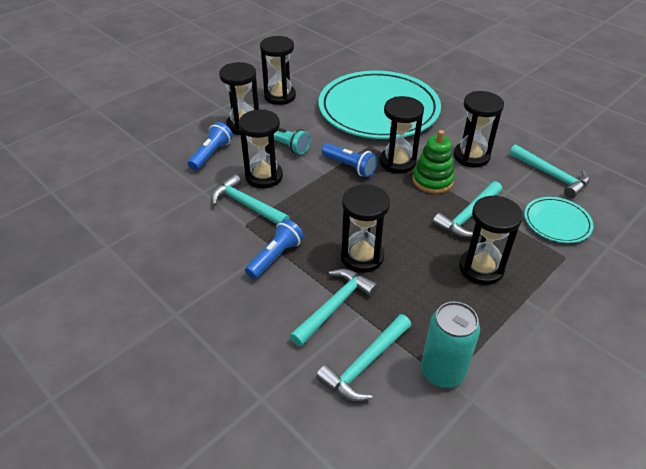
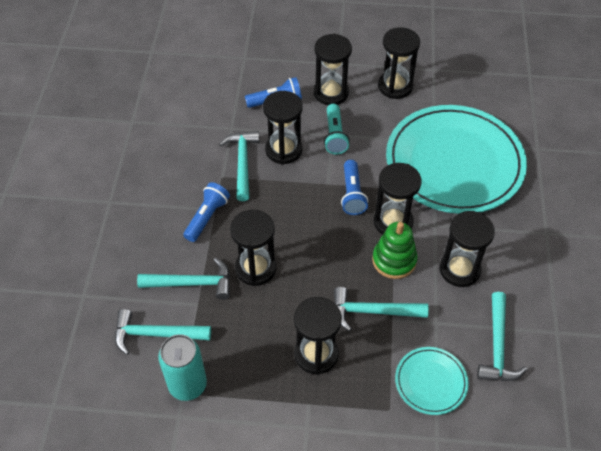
camera: 50 degrees right, 10 degrees up
blue flashlight [245,219,304,279] -> blue flashlight turned 60 degrees counterclockwise [183,182,230,242]

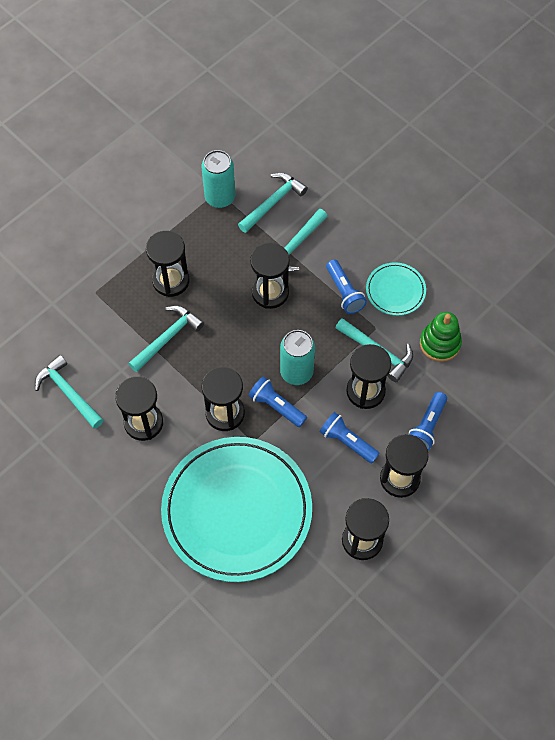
camera: 130 degrees right, 10 degrees up
turquoise flashlight [324,104,350,154] -> blue flashlight [320,412,380,463]
green stacking toy [372,222,417,279] -> green stacking toy moved to [420,312,462,362]
turquoise plate [395,347,469,415] -> turquoise plate moved to [366,262,426,316]
none -> turquoise can [280,330,315,385]

